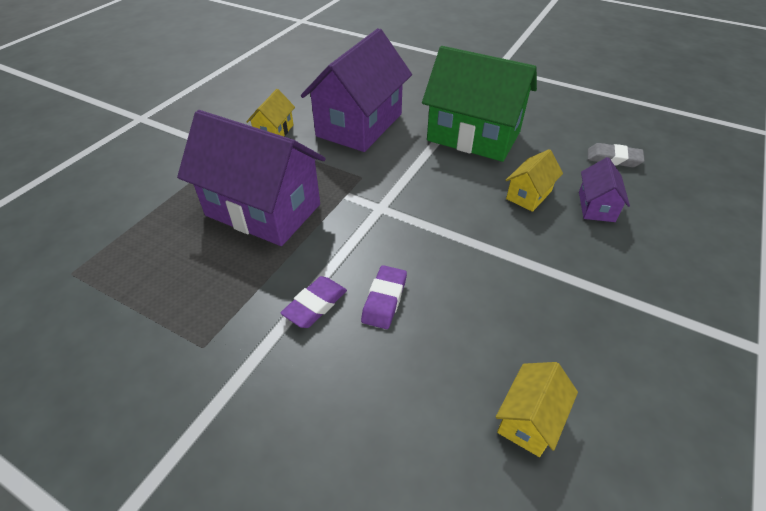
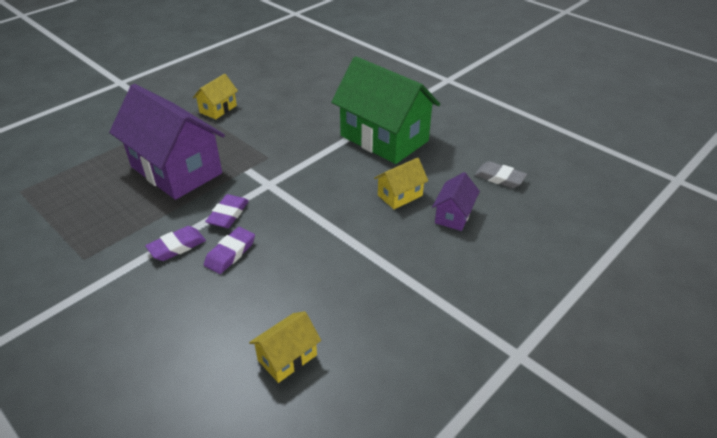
camera: 15 degrees right, 5 degrees down
purple house [301,28,412,152] -> none
none -> purple eraser [205,194,249,228]

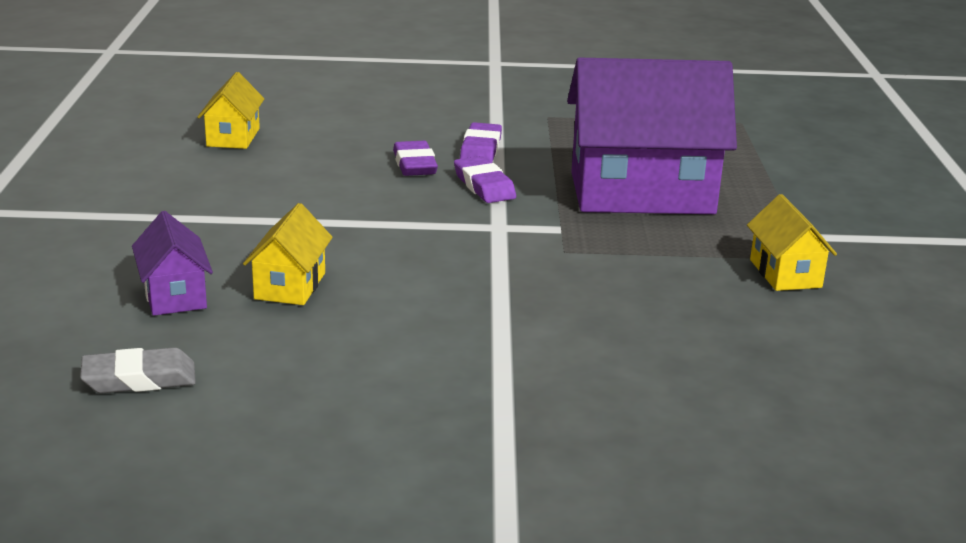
camera: 135 degrees right, 15 degrees down
green house [331,56,440,164] -> none

